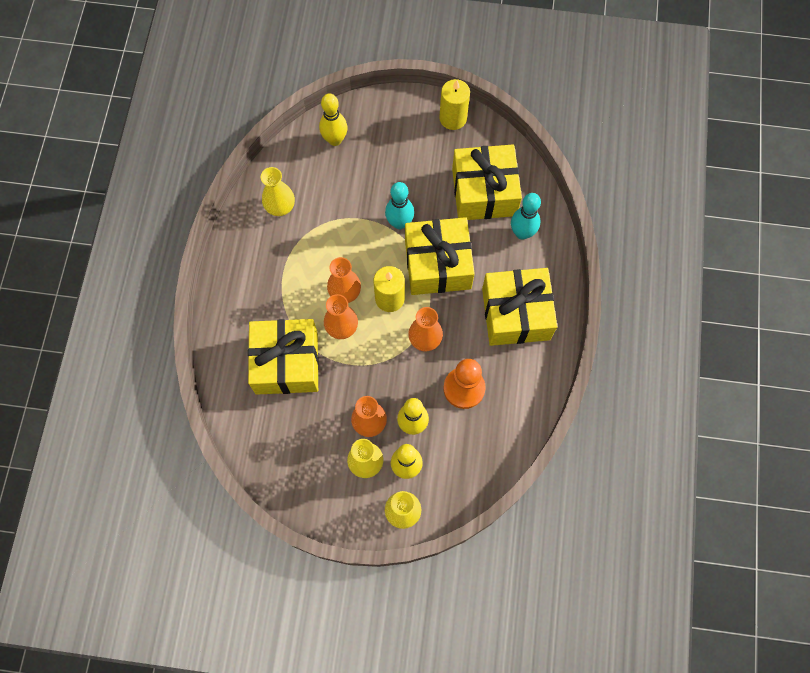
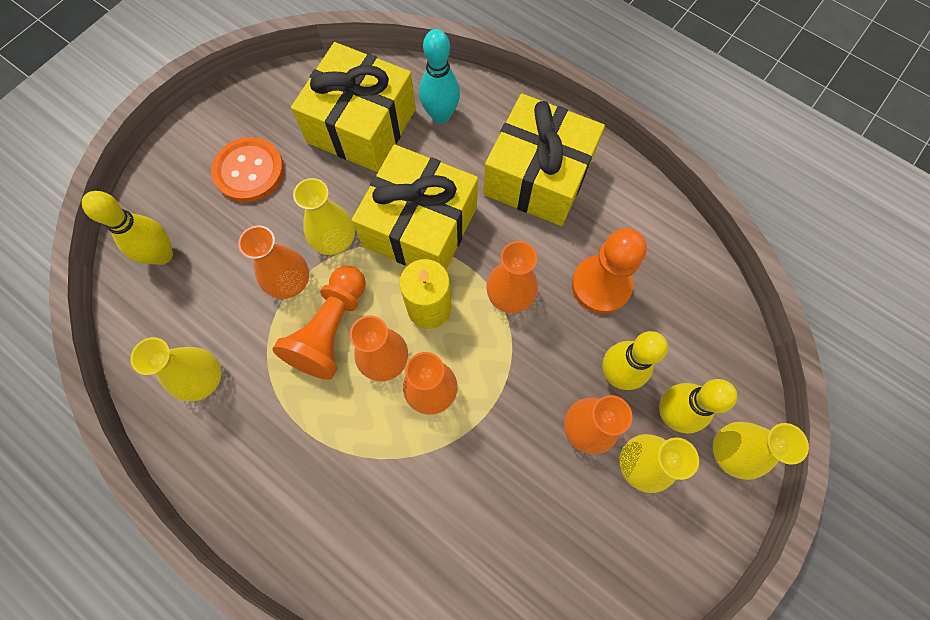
camera: 60 degrees left, 0 degrees up
yellow gift [248,319,319,395] -> none
turquoise bowling pin [385,182,414,229] -> yellow vase [293,178,355,255]
yellow candle [439,79,470,130] -> none
none -> orange button [211,137,284,202]
none -> orange vase [238,226,309,299]
none -> orange pawn [272,265,366,380]

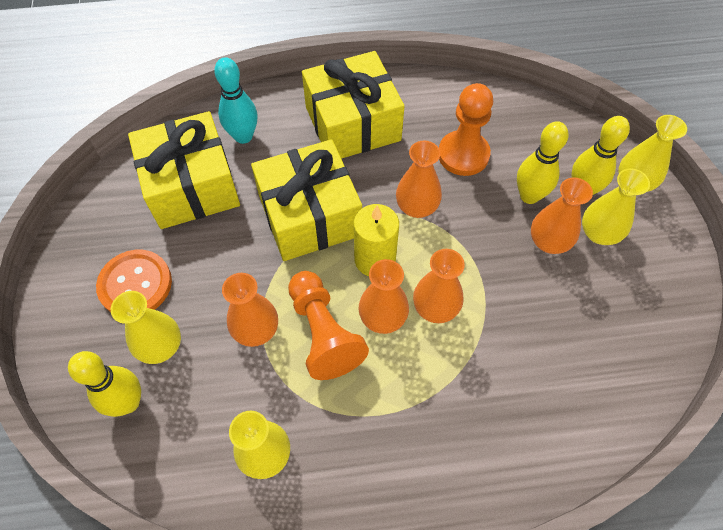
camera: 45 degrees left, 10 degrees down
yellow vase [293,178,355,255] -> yellow vase moved to [111,291,181,364]

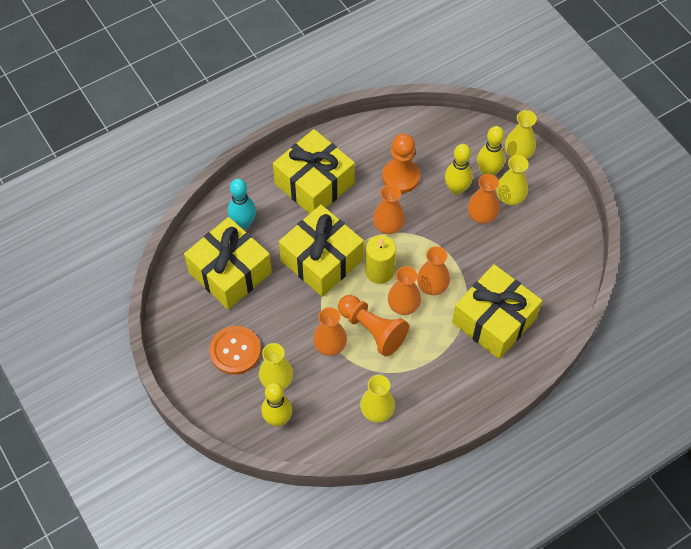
camera: 25 degrees left, 0 degrees up
none -> yellow gift [452,264,542,359]

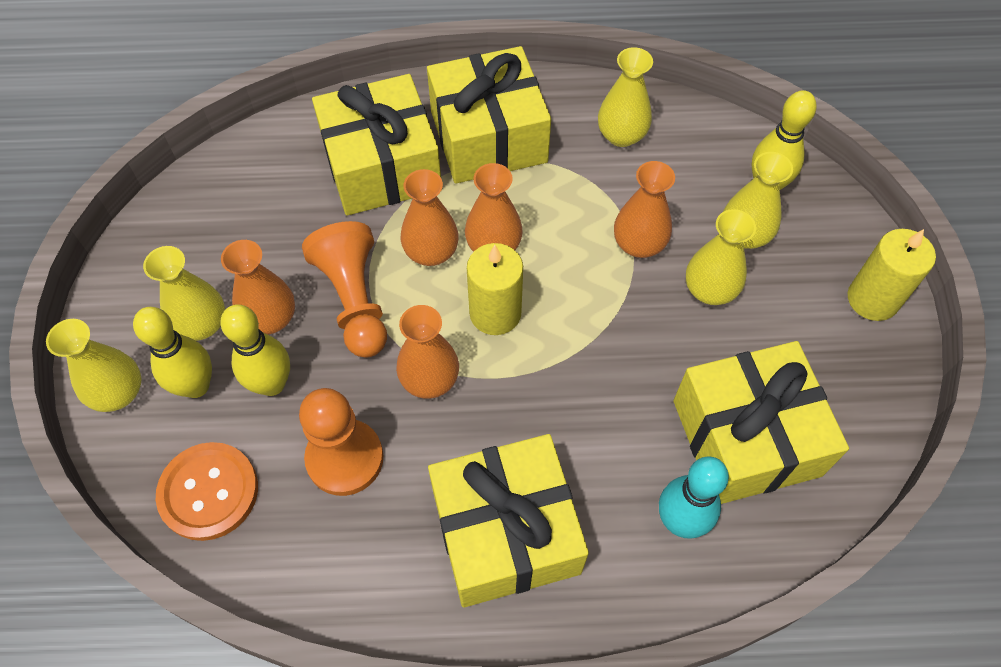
camera: 150 degrees left, 0 degrees up
orange button [209,326,261,375] -> orange button moved to [156,442,258,541]
yellow gift [279,205,364,297] -> yellow gift moved to [427,46,551,184]
orange pawn [338,295,409,357] -> orange pawn moved to [302,221,387,358]
none -> yellow vase [686,209,756,305]
none -> yellow candle [848,229,936,321]

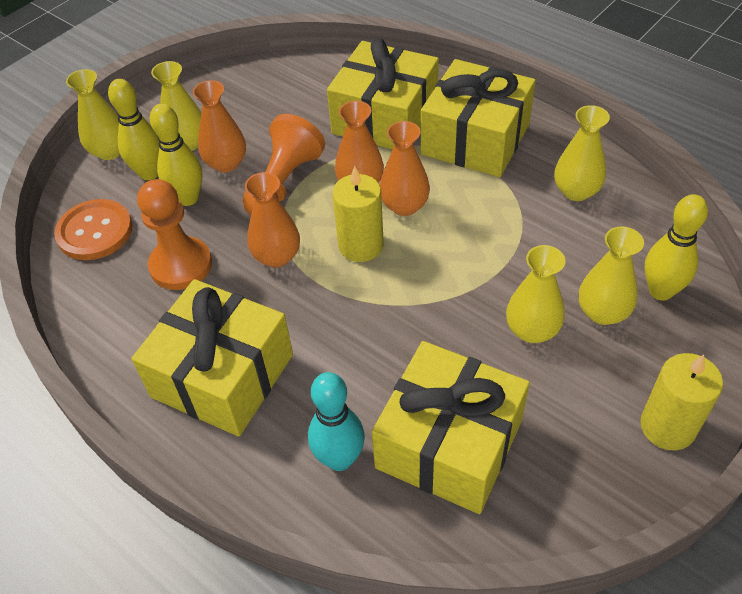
camera: 45 degrees right, 10 degrees down
orange vase [614,161,675,258] -> none

